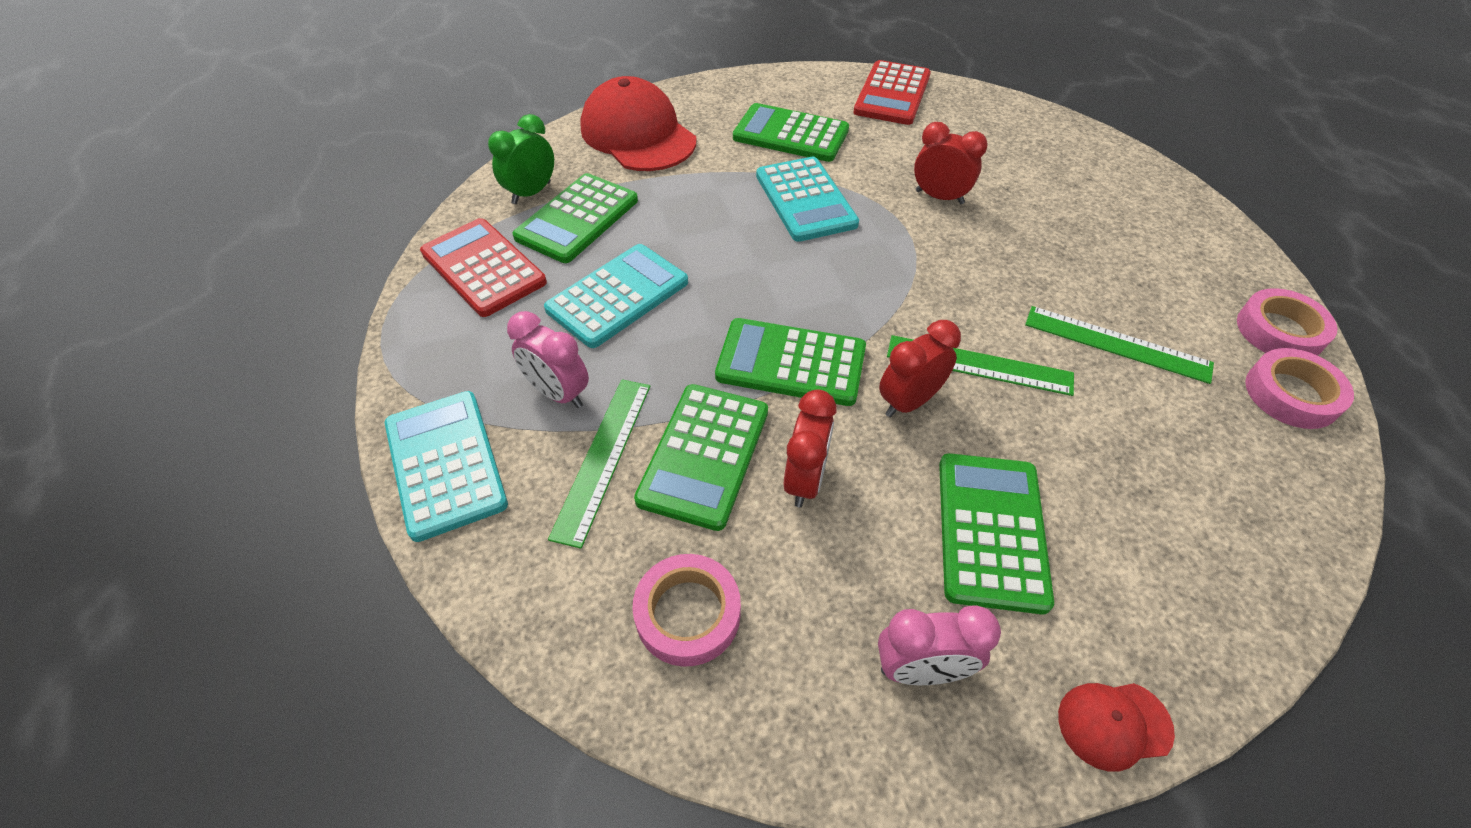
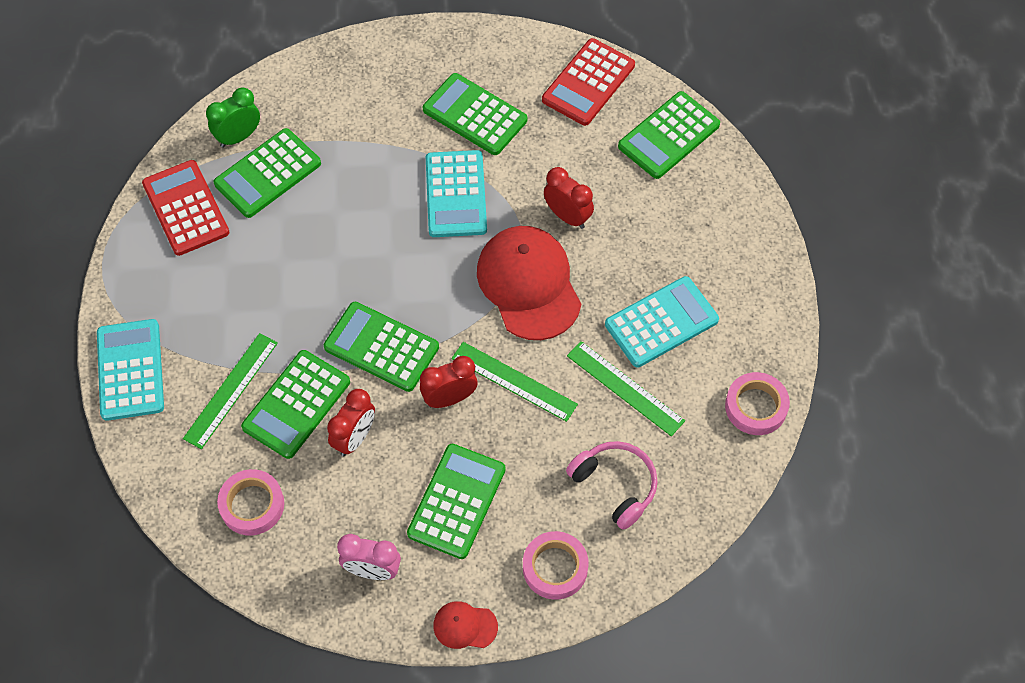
camera: 15 degrees right, 10 degrees up
pink clock [507,311,589,408] -> none
turquoise calculator [544,244,688,348] -> turquoise calculator moved to [605,276,719,368]
red cap [580,76,696,171] -> red cap moved to [477,226,581,340]
pink tape [1245,348,1354,429] -> pink tape moved to [523,531,589,600]
none -> pink headphones [566,441,658,530]
none -> green calculator [618,91,720,179]

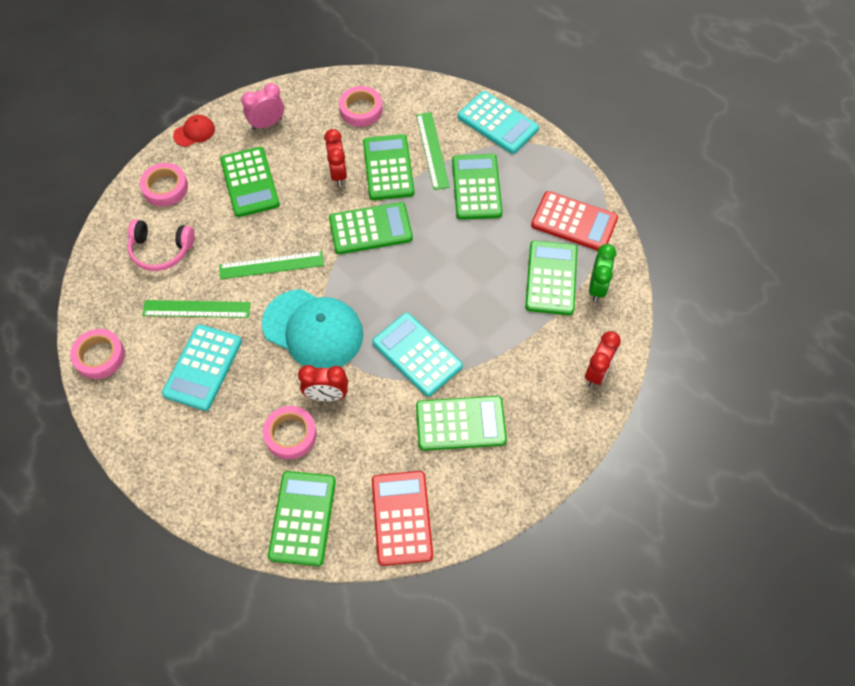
camera: 140 degrees right, 0 degrees up
red clock [420,356,478,408] -> red clock moved to [585,331,621,387]
red cap [477,226,581,340] -> turquoise cap [262,289,363,368]
none -> pink tape [263,406,317,460]
none -> green calculator [452,154,503,220]

